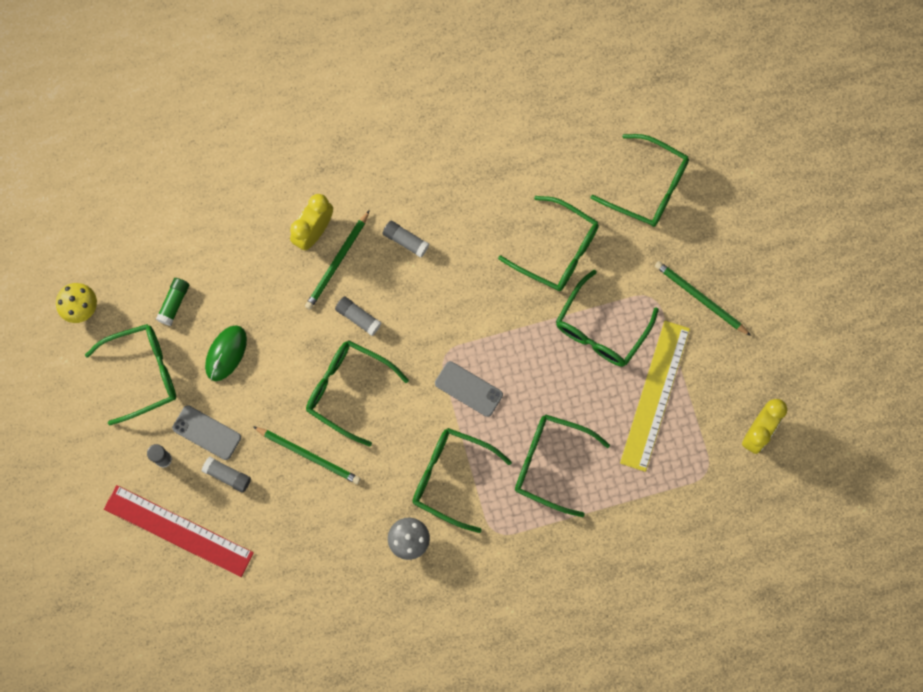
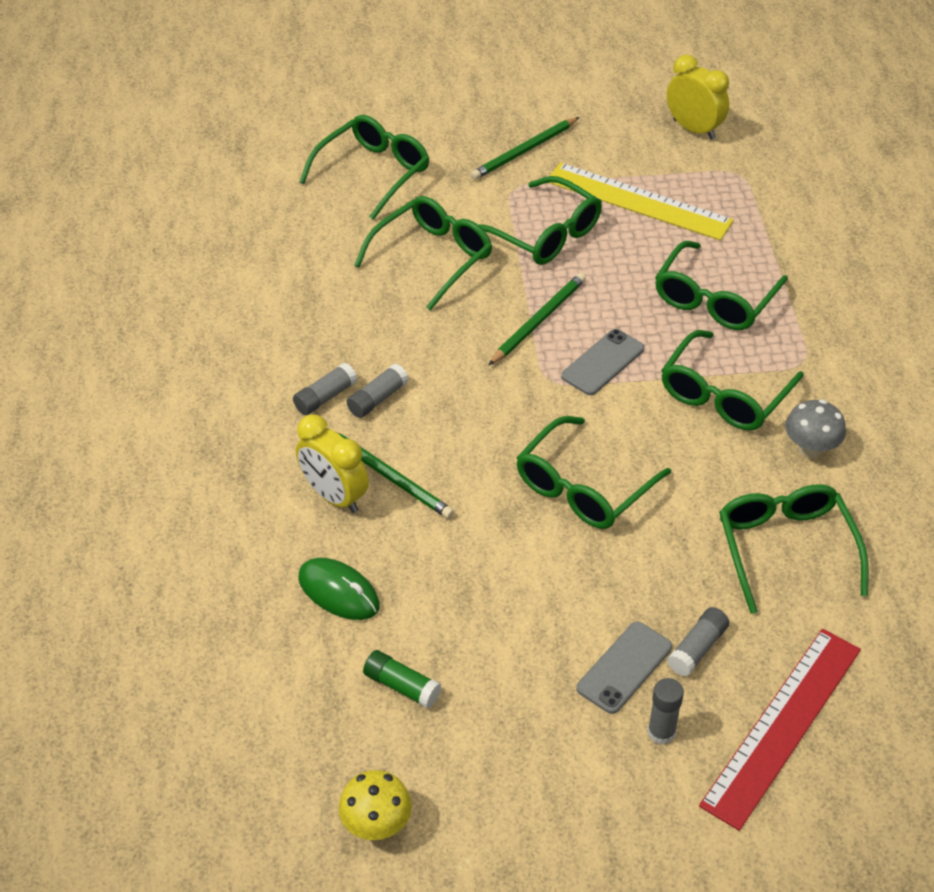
camera: 80 degrees left, 30 degrees down
green glasses [85,324,176,425] -> green glasses moved to [719,484,869,614]
green mouse [205,325,247,381] -> green mouse moved to [298,558,380,620]
green pencil [253,427,361,484] -> green pencil moved to [488,273,586,366]
grey glue stick [335,296,381,336] -> grey glue stick moved to [293,363,357,415]

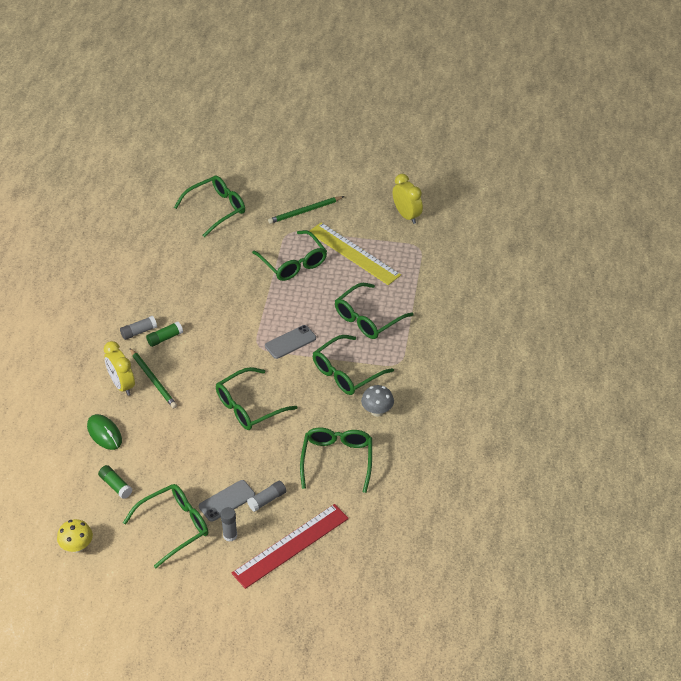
camera: 15 degrees right, 0 degrees up
grey glue stick [347,364,409,418] -> green glue stick [146,321,183,347]
green glasses [354,196,492,311] -> green glasses moved to [123,484,208,568]
green pencil [488,273,586,366] -> none

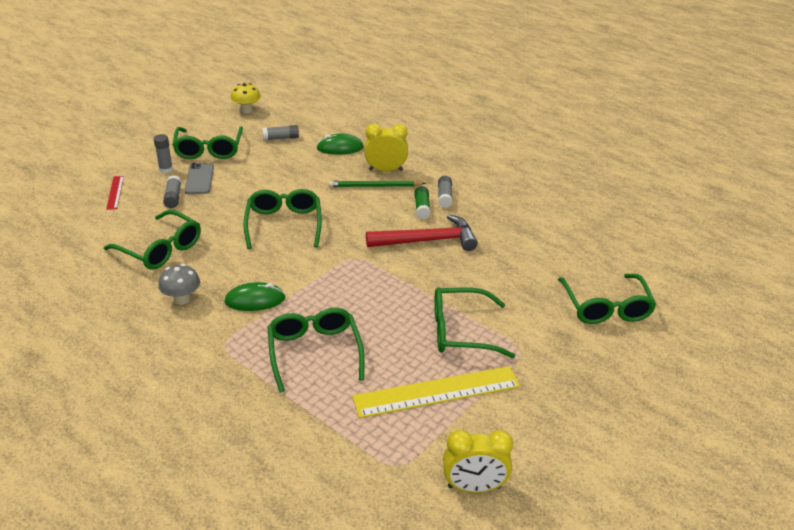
camera: 120 degrees right, 10 degrees down
green glue stick [98,465,132,499] -> grey glue stick [262,125,299,141]
red ruler [232,504,349,589] -> red ruler [106,176,124,210], size x0.47
grey phone [265,325,316,359] -> none
green pencil [268,196,344,224] -> none
green glasses [313,335,394,395] -> green mouse [225,282,285,311]
none -> red hammer [366,214,478,251]

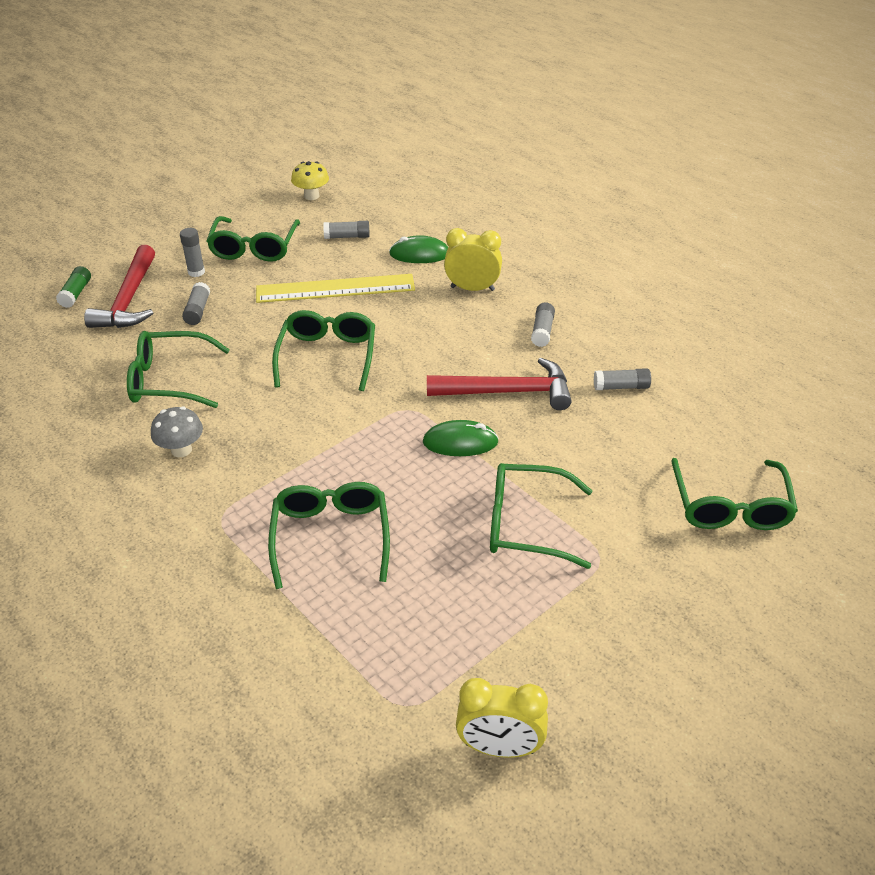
camera: 10 degrees right, 5 degrees up
green glasses [104,210,201,270] -> green glasses turned 135 degrees clockwise [127,331,230,408]
red ruler [106,176,124,210] -> red hammer [84,245,155,328]
grey phone [185,163,214,194] -> none
green mouse [225,282,285,311] -> green mouse moved to [423,420,499,456]
green pencil [328,181,426,187] -> none
yellow ruler [352,366,520,418] -> yellow ruler moved to [256,274,415,303]
green glue stick [414,186,431,219] -> green glue stick moved to [56,266,91,308]
none -> grey glue stick [594,368,651,390]

